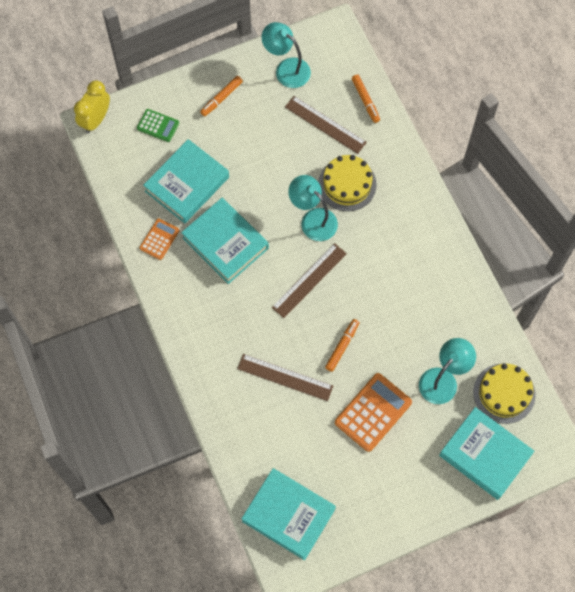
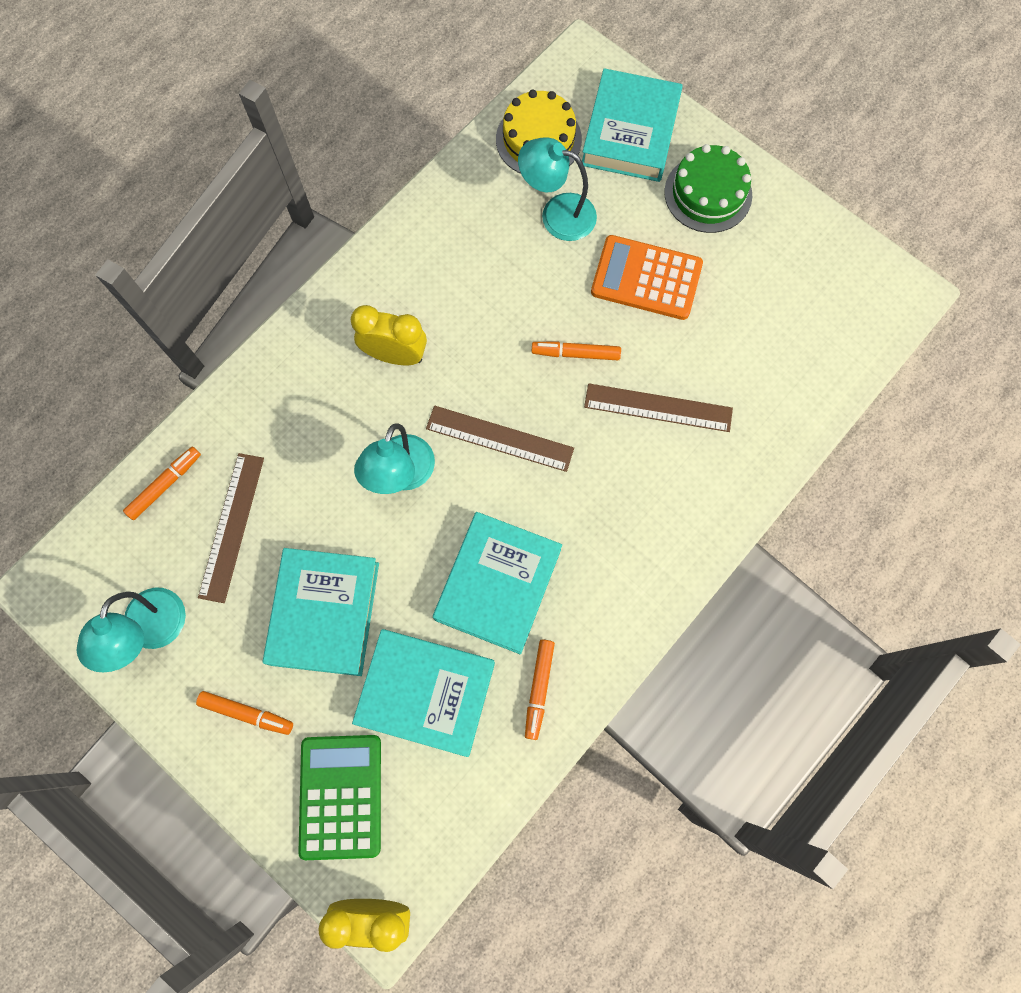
camera: 115 degrees left, 5 degrees up
green calculator [137,109,179,142] -> green calculator [298,735,381,860], size x1.74
orange calculator [140,218,180,260] -> orange marker [525,639,555,740]
brown ruler [237,354,333,401] -> brown ruler turned 75 degrees counterclockwise [584,383,733,432]
turquoise book [241,468,336,560] -> turquoise book moved to [263,548,379,676]
yellow cake [318,155,376,211] -> none
none -> yellow clock [351,305,427,365]
none -> green cake [664,144,752,233]

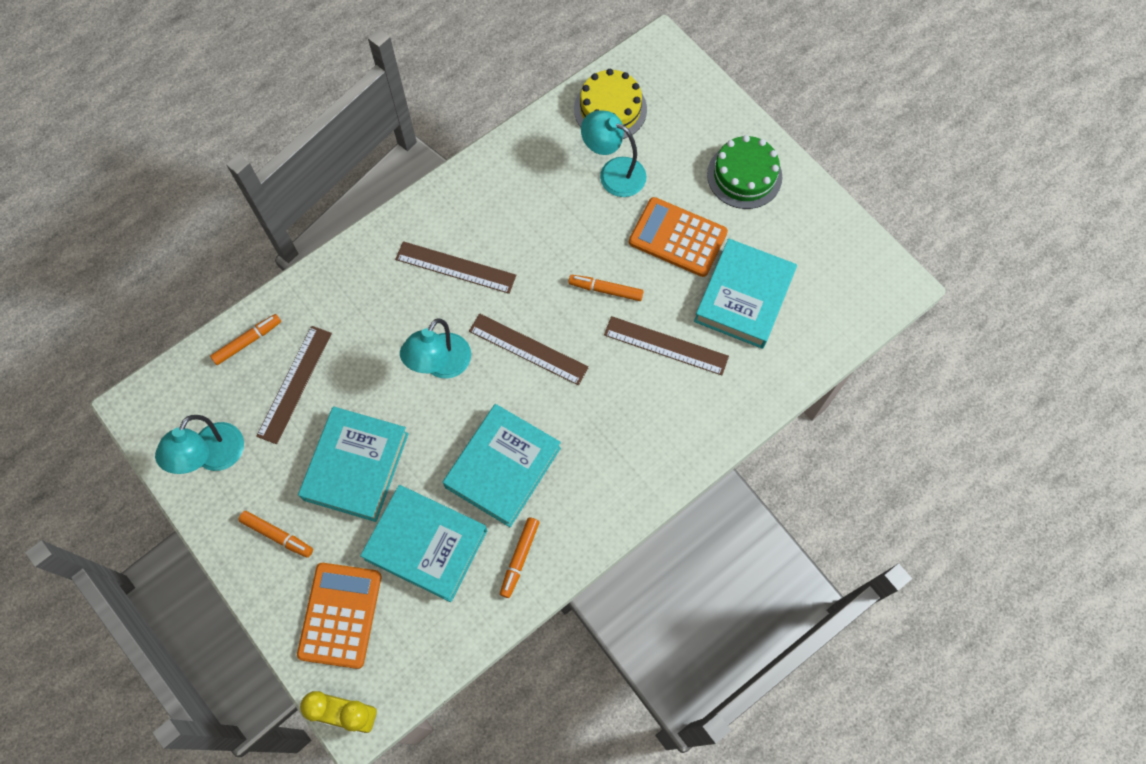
camera: 10 degrees right, 5 degrees down
green calculator [298,735,381,860] -> orange calculator [297,563,381,669]
yellow clock [351,305,427,365] -> brown ruler [395,241,516,294]
turquoise book [582,68,683,182] -> turquoise book moved to [694,238,797,349]

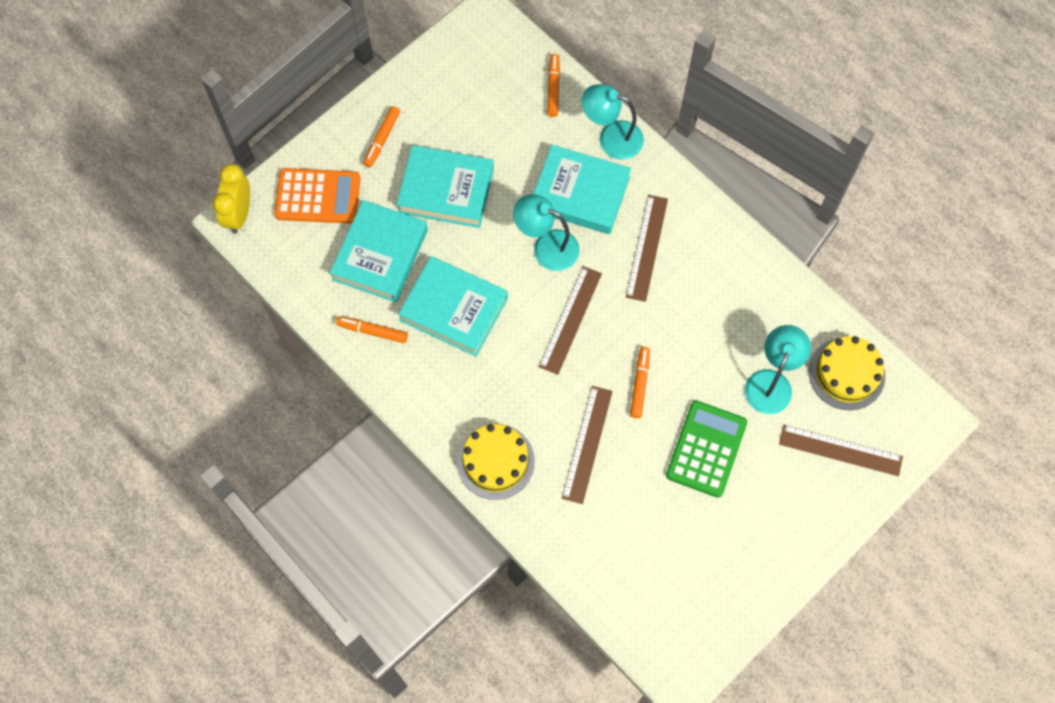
camera: 85 degrees right, 0 degrees up
turquoise lamp [155,415,244,474] -> turquoise lamp moved to [582,84,644,160]
orange marker [210,314,281,365] -> orange marker turned 135 degrees counterclockwise [547,54,560,117]
brown ruler [256,326,332,444] -> brown ruler moved to [779,425,903,476]
orange calculator [629,197,728,277] -> green calculator [666,401,747,498]
turquoise book [694,238,797,349] -> turquoise book moved to [534,145,631,234]
green cake [707,135,782,209] -> none
none -> yellow cake [457,424,535,500]

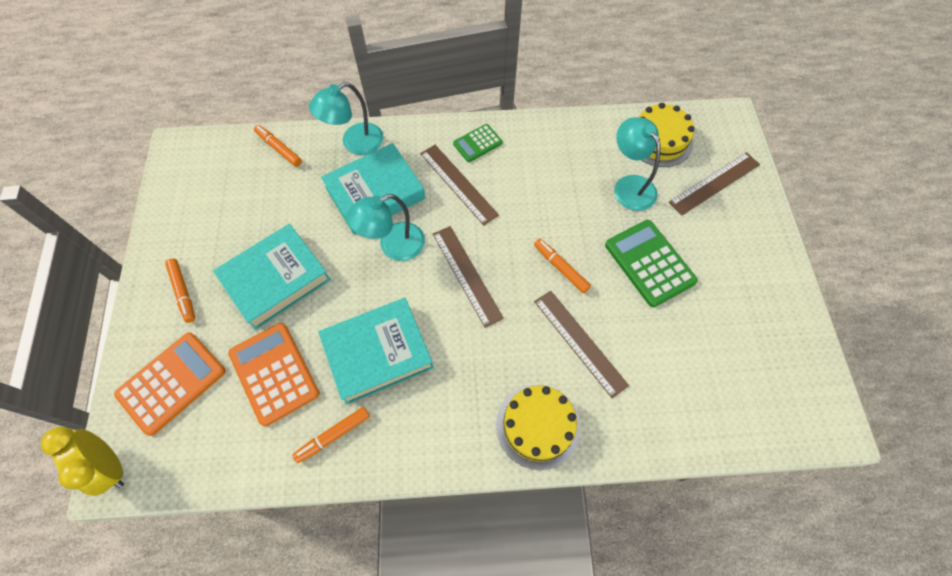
camera: 50 degrees left, 5 degrees down
turquoise book [330,200,428,302] -> orange calculator [228,323,320,426]
none -> green calculator [453,124,502,162]

